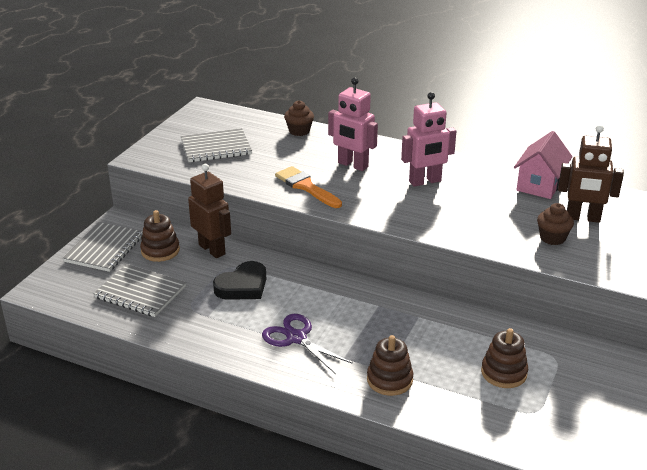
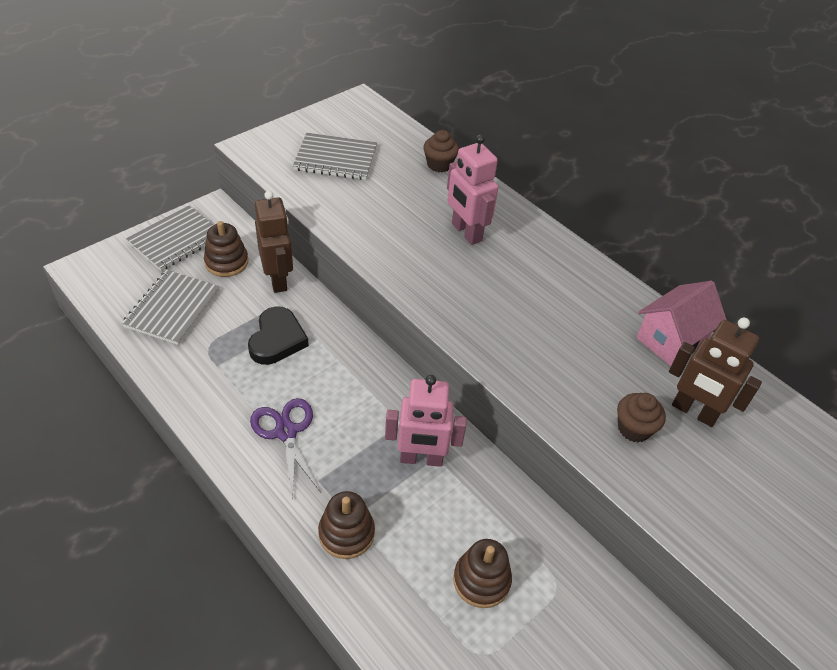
camera: 20 degrees right, 15 degrees up
grey notebook [93,264,186,317] -> grey notebook turned 60 degrees clockwise [122,270,220,345]
black heart [213,261,266,300] -> black heart turned 60 degrees counterclockwise [248,306,309,365]
orange brush [275,166,342,208] -> none
pink robot [401,92,456,187] -> pink robot moved to [385,375,467,467]

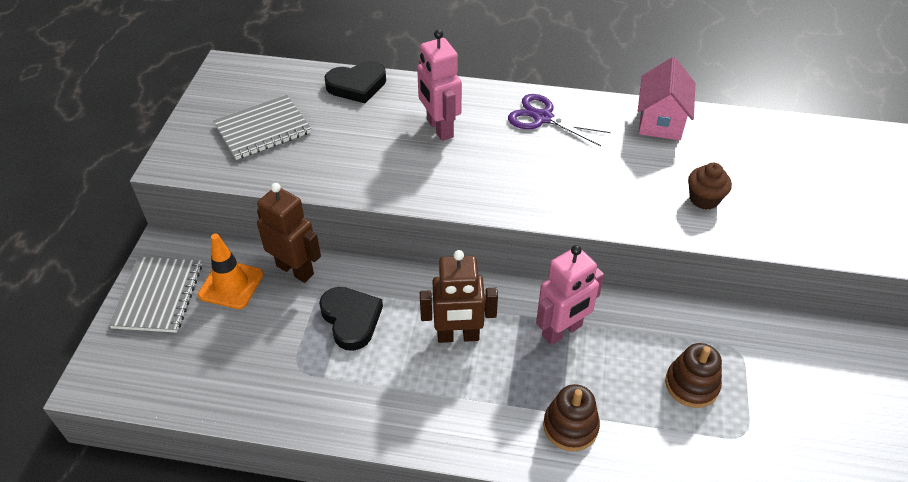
camera: 35 degrees left, 0 degrees up
grey notebook [122,270,220,345] -> none
brown stacking toy [204,221,248,277] -> orange traffic cone [198,234,263,309]
purple scissors [250,398,321,500] -> purple scissors moved to [508,94,611,146]
brown cupcake [423,130,459,172] -> black heart [325,61,386,103]
pink robot [447,134,498,245] -> pink robot turned 45 degrees clockwise [417,29,462,141]
brown robot [669,318,762,427] -> brown robot moved to [420,250,498,343]

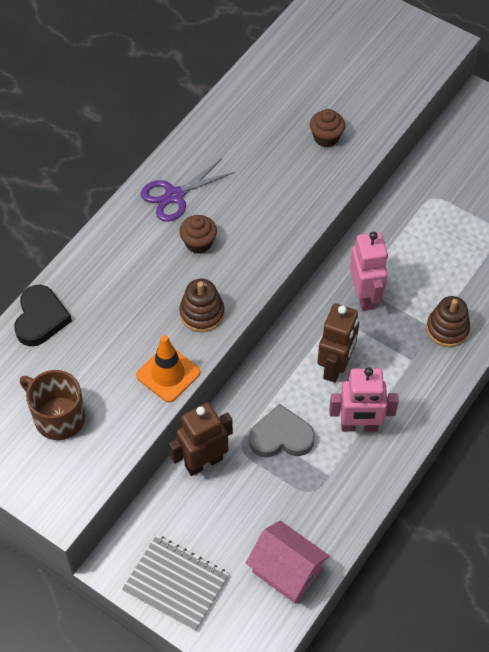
camera: 65 degrees left, 10 degrees up
orange traffic cone [198,234,263,309] -> orange traffic cone moved to [136,335,200,402]
grey notebook [213,95,311,160] -> brown mug [20,370,85,440]
black heart [319,287,383,351] -> grey heart [249,404,315,458]
pink robot [417,29,462,141] -> pink robot moved to [329,367,399,432]
pink house [638,57,695,140] -> pink house moved to [246,521,330,604]
brown stacking toy [665,343,722,408] -> brown stacking toy moved to [179,279,225,332]
none -> brown cupcake [179,215,217,254]

